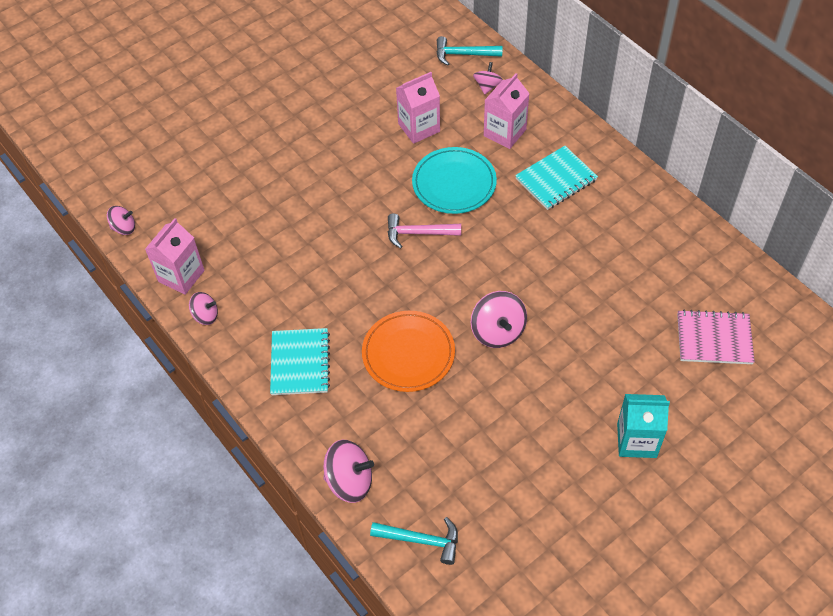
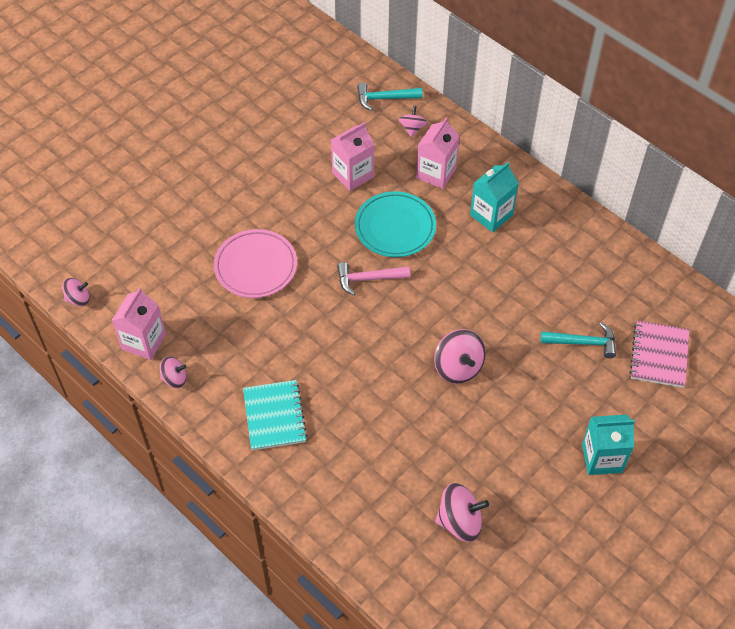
camera: 10 degrees left, 0 degrees up
pink spinning top [323,440,374,503] -> pink spinning top moved to [435,483,489,542]
orange plate [362,311,455,392] -> none
turquoise hammer [370,517,458,565] -> turquoise hammer moved to [541,322,616,358]
turquoise notebook [515,146,598,210] -> turquoise carton [470,162,519,232]
pink notebook [677,310,755,364] -> pink notebook turned 75 degrees counterclockwise [630,320,689,388]
none -> pink plate [214,229,297,298]

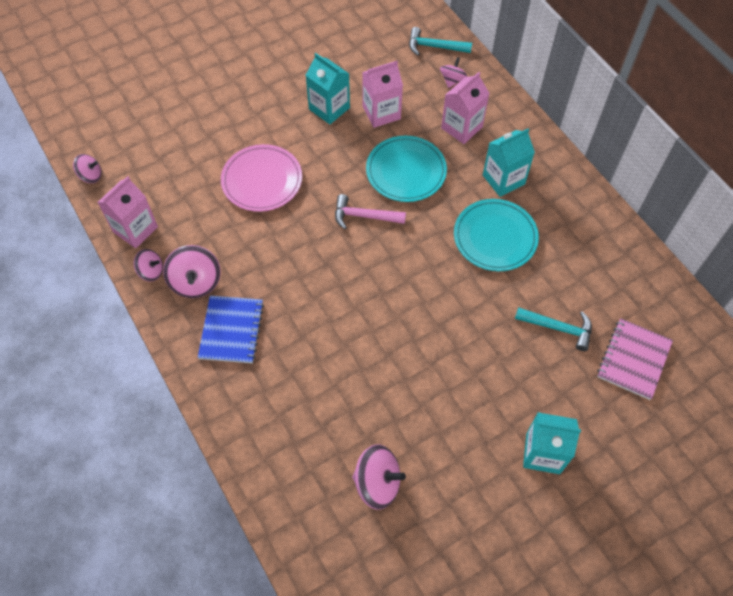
camera: 15 degrees right, 5 degrees up
turquoise notebook [243,380,307,450] -> blue notebook [198,296,264,363]
pink spinning top [434,329,486,384] -> pink spinning top moved to [163,245,221,298]
none -> turquoise carton [306,53,350,124]
none -> turquoise plate [454,199,539,271]

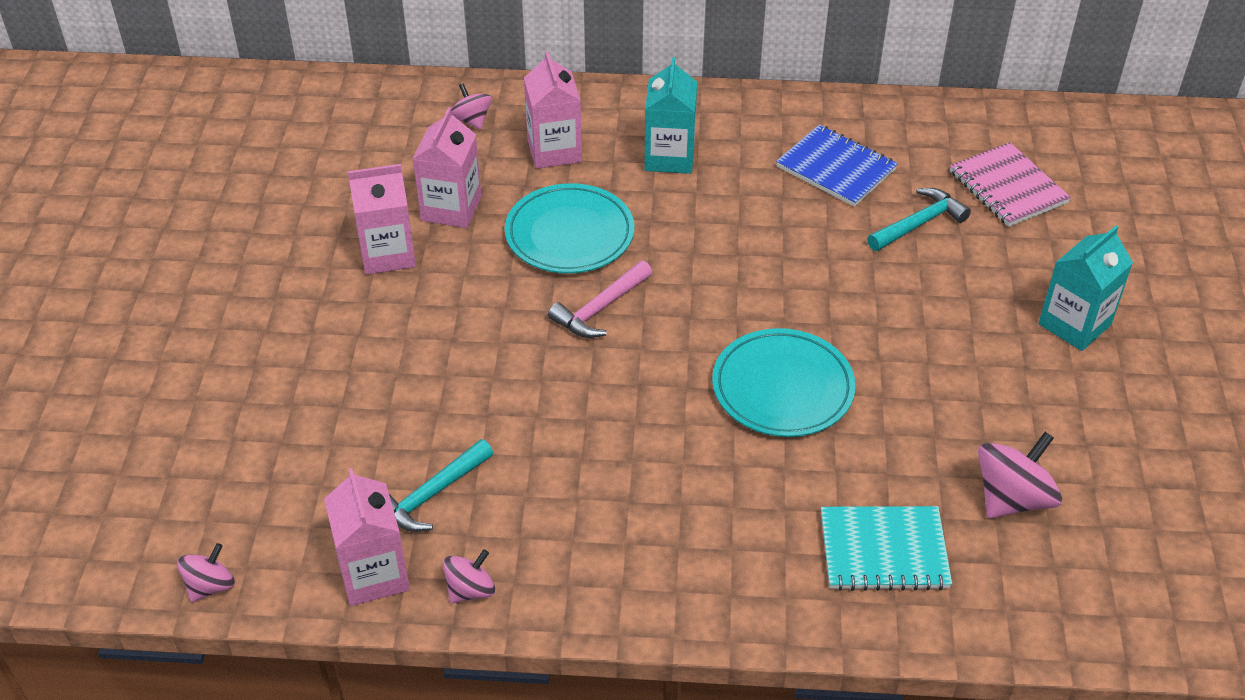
camera: 55 degrees left, 15 degrees down
pink spinning top [163,245,221,298] -> none
blue notebook [198,296,264,363] -> blue notebook moved to [776,125,898,207]
pink plate [221,144,302,212] -> none
turquoise carton [306,53,350,124] -> pink carton [348,164,416,275]
turquoise hammer [409,27,472,56] -> turquoise hammer moved to [389,439,493,532]
turquoise plate [454,199,539,271] -> turquoise plate moved to [712,328,856,437]
none -> turquoise notebook [821,506,952,591]

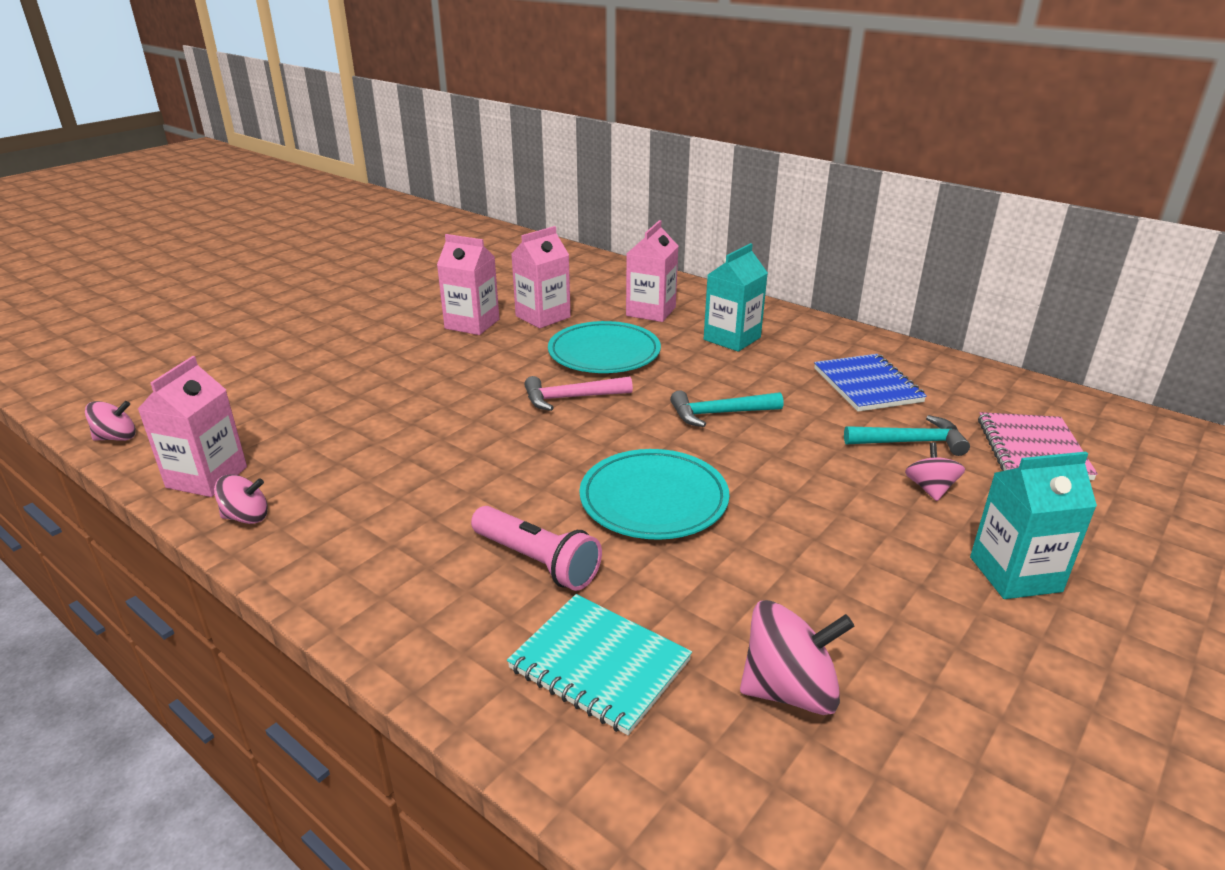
camera: 35 degrees right, 15 degrees down
turquoise hammer [389,439,493,532] -> turquoise hammer moved to [670,390,783,427]
pink spinning top [451,83,492,130] -> pink spinning top moved to [905,442,965,501]
none -> pink flashlight [471,506,602,591]

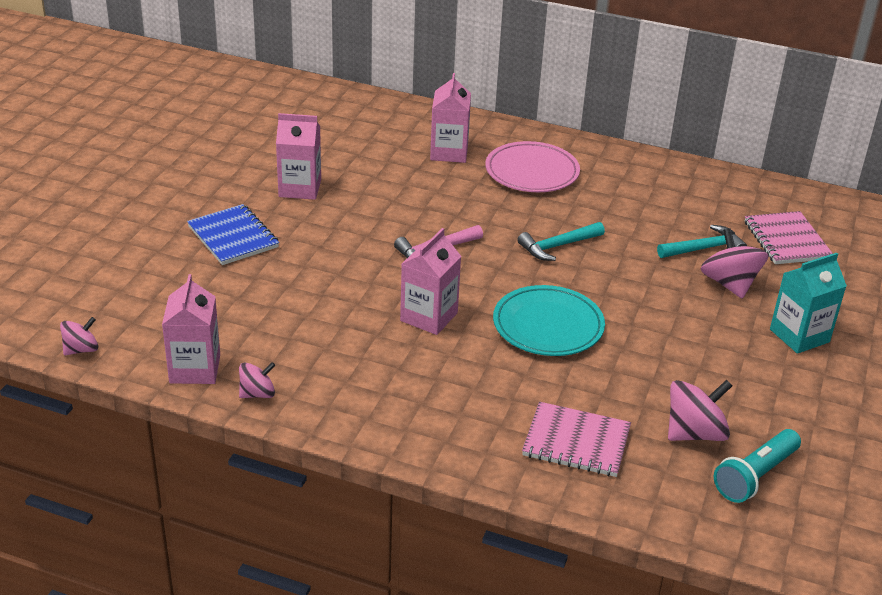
camera: 20 degrees left, 5 degrees up
pink flashlight [471,506,602,591] -> none
turquoise notebook [507,594,692,735] -> pink notebook [522,402,631,477]
pink carton [511,226,571,328] -> pink carton moved to [400,228,461,335]
turquoise plate [548,321,661,373] -> none
turquoise carton [704,243,768,352] -> pink plate [485,141,580,192]
blue notebook [814,354,927,412] -> blue notebook moved to [187,204,279,265]
pink spinning top [905,442,965,501] -> pink spinning top [700,228,769,299], size x1.66
none -> turquoise flashlight [714,429,801,503]

